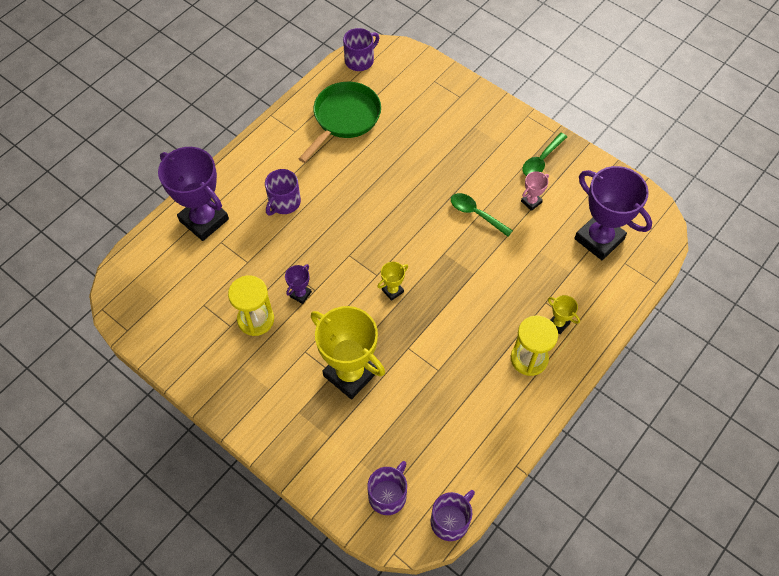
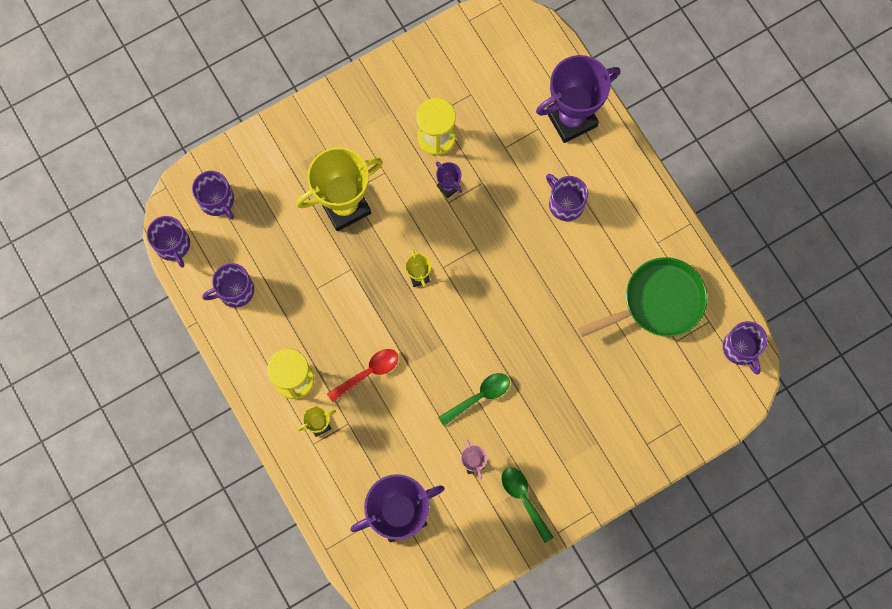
camera: 110 degrees right, 15 degrees up
green pan [298,82,381,163] -> green pan turned 75 degrees counterclockwise [578,257,707,337]
none -> purple mug [202,263,254,307]
none -> red spoon [327,349,398,402]

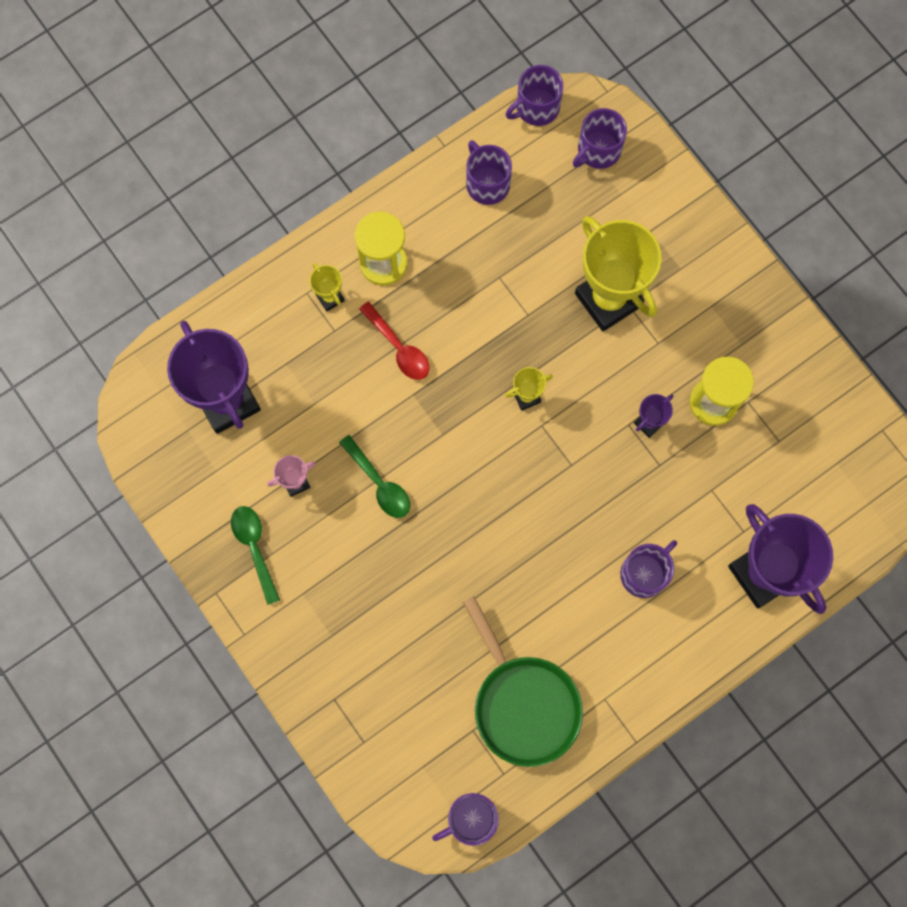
camera: 85 degrees right, 0 degrees up
green spoon [501,468,554,543] -> green spoon turned 75 degrees counterclockwise [231,506,280,605]

